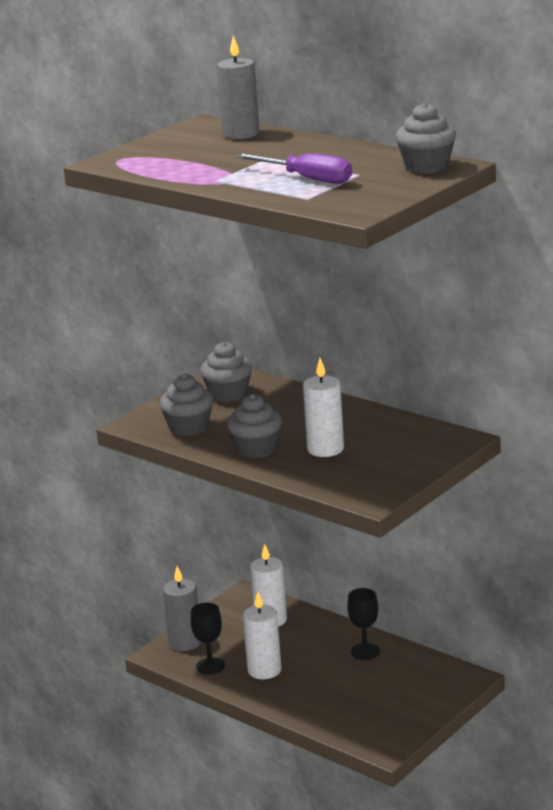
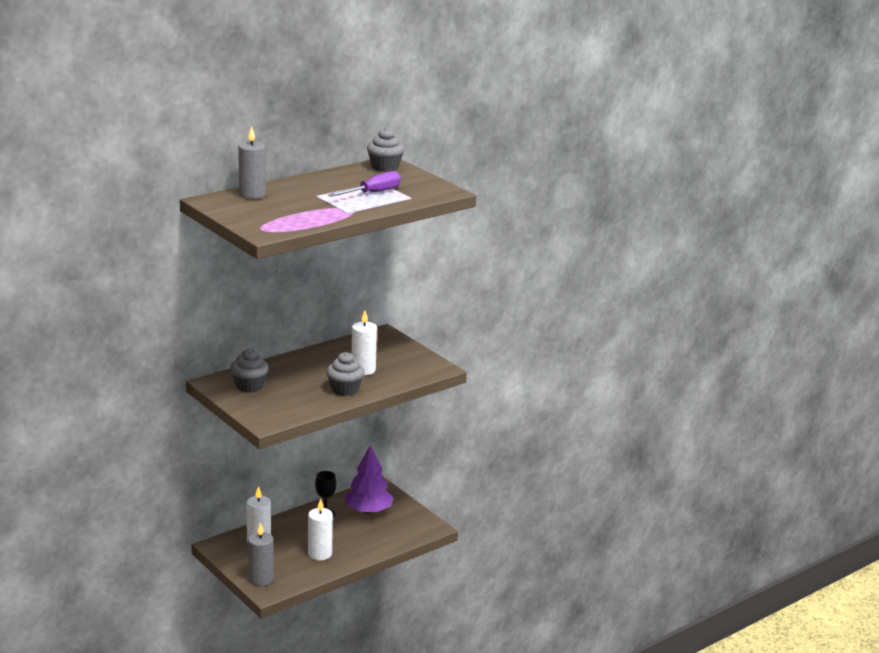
camera: 80 degrees left, 0 degrees up
grey cupcake [159,374,213,436] -> none
black goblet [191,603,225,675] -> none
none -> purple tree [344,445,394,514]

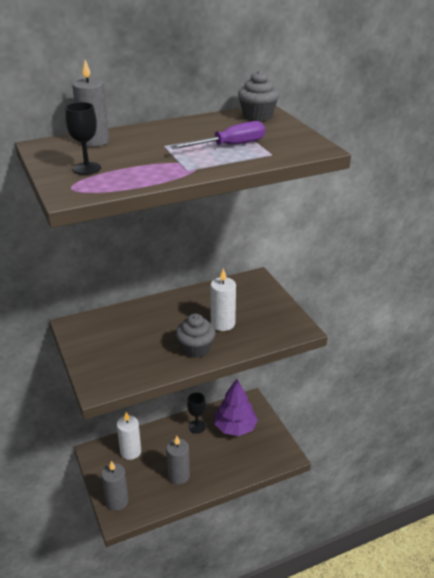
camera: 15 degrees right, 10 degrees up
grey cupcake [230,349,269,393] -> none
white candle [308,499,333,561] -> grey candle [166,436,190,484]
none -> black goblet [65,102,101,175]

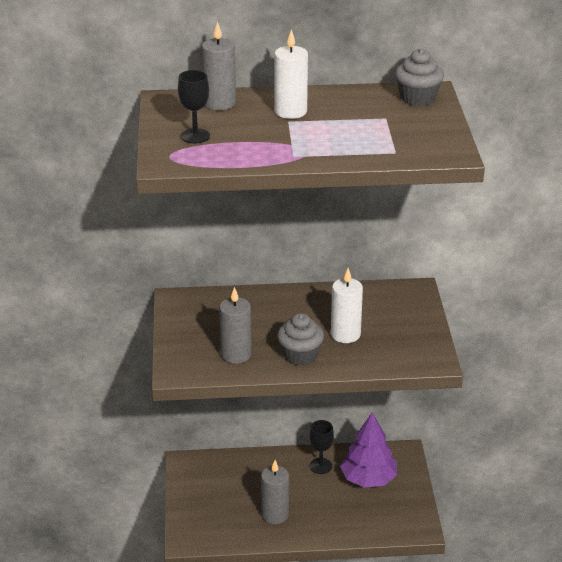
camera: 20 degrees right, 0 degrees up
grey candle [101,461,129,511] -> grey candle moved to [219,287,252,364]
white candle [117,412,141,460] -> white candle moved to [274,29,308,119]
purple screwdriver [170,121,265,149] -> none

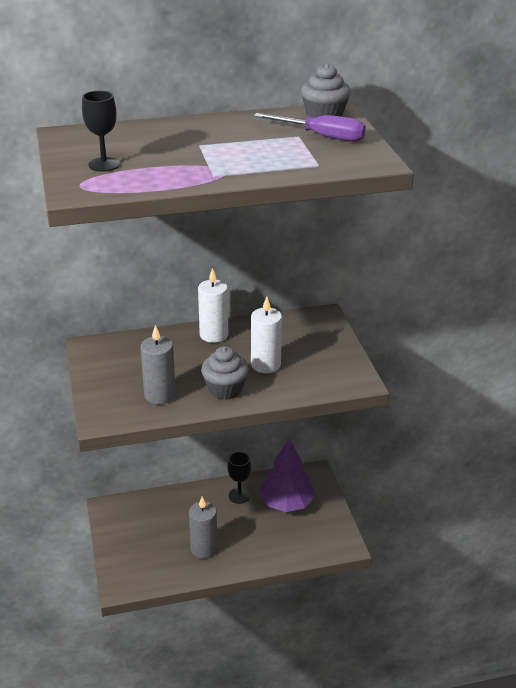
camera: 10 degrees left, 0 degrees up
grey candle [202,21,236,110] -> none
white candle [274,29,308,119] -> white candle moved to [198,268,228,343]
none -> purple screwdriver [254,113,366,142]

